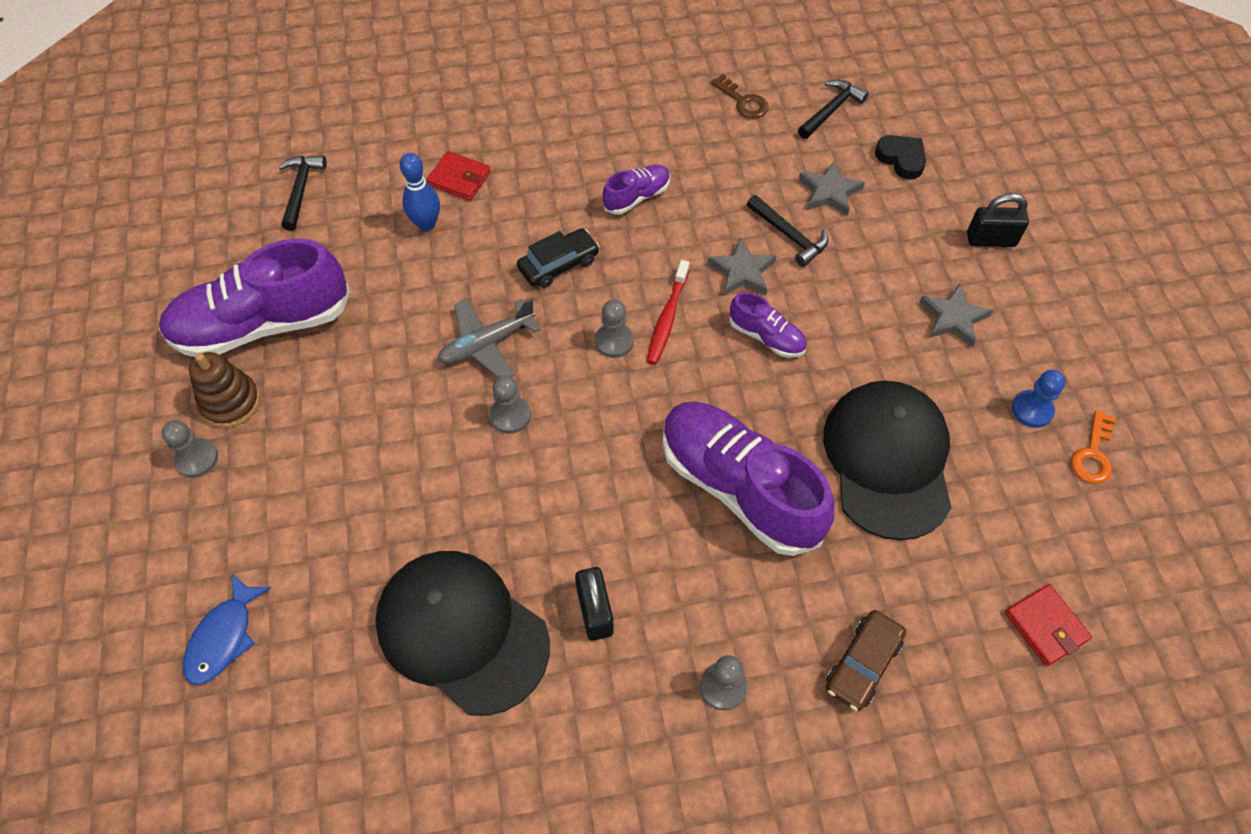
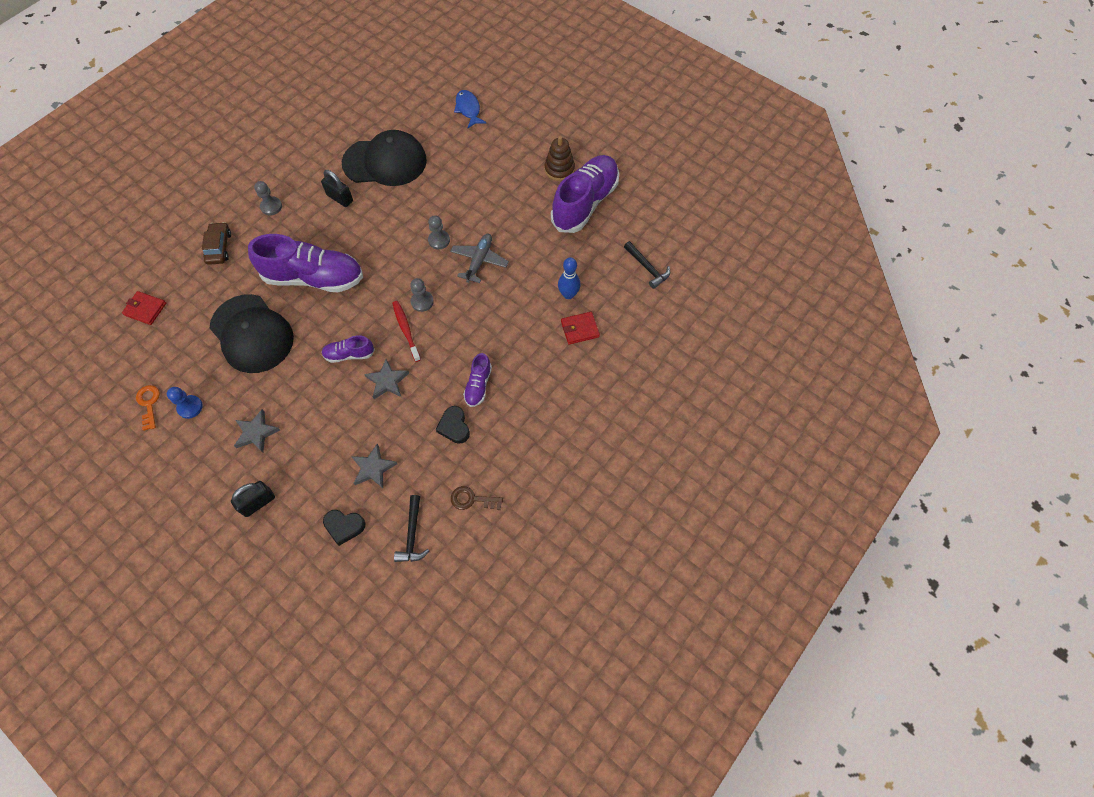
camera: 140 degrees right, 5 degrees up
grey pawn [161,420,218,478] -> none
black car [517,228,599,288] -> none
black hammer [747,195,828,267] -> none
none -> black heart [436,406,470,444]

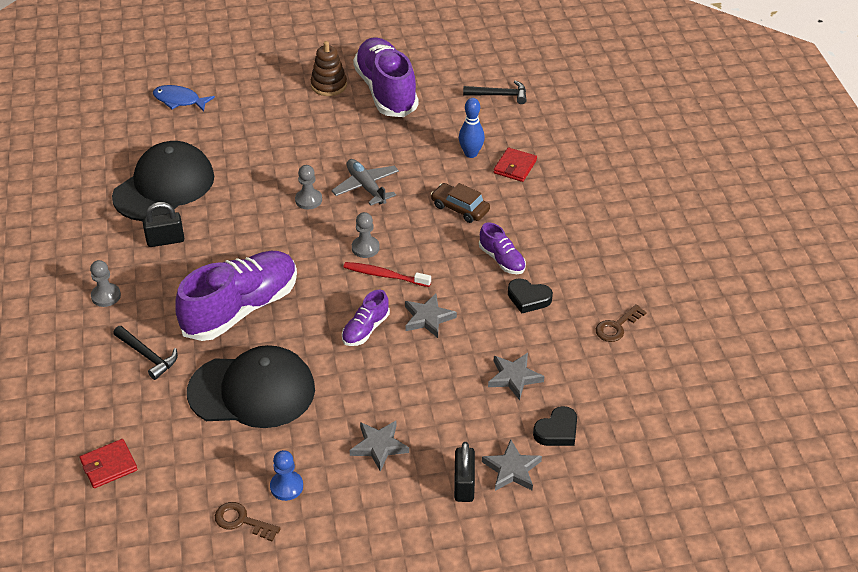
camera: 50 degrees left, 20 degrees down
orange key [136,385,160,431] -> brown key [215,502,281,541]
brown car [202,222,231,265] -> brown car moved to [431,183,490,223]
black hammer [394,495,429,562] -> black hammer moved to [113,326,178,380]
none -> grey star [482,440,542,491]

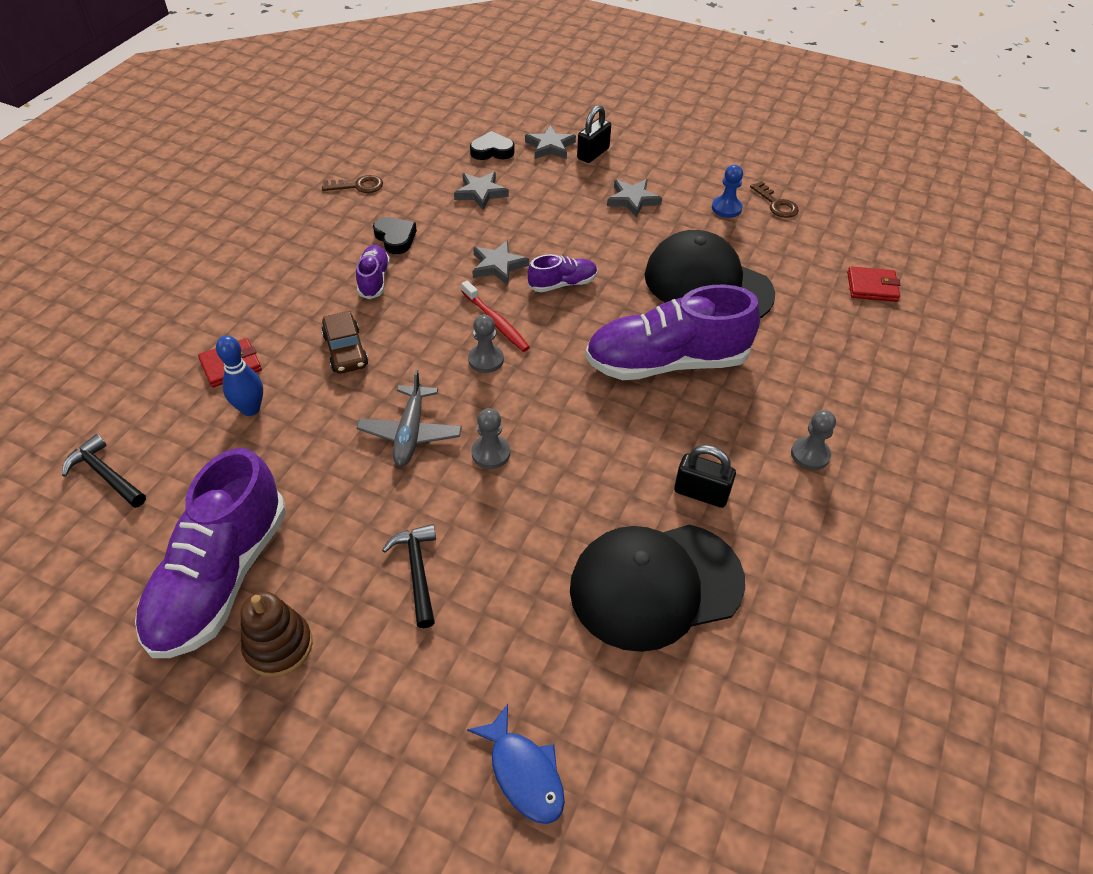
camera: 145 degrees left, 5 degrees up
black hammer [113,326,178,380] -> black hammer moved to [382,524,436,628]

